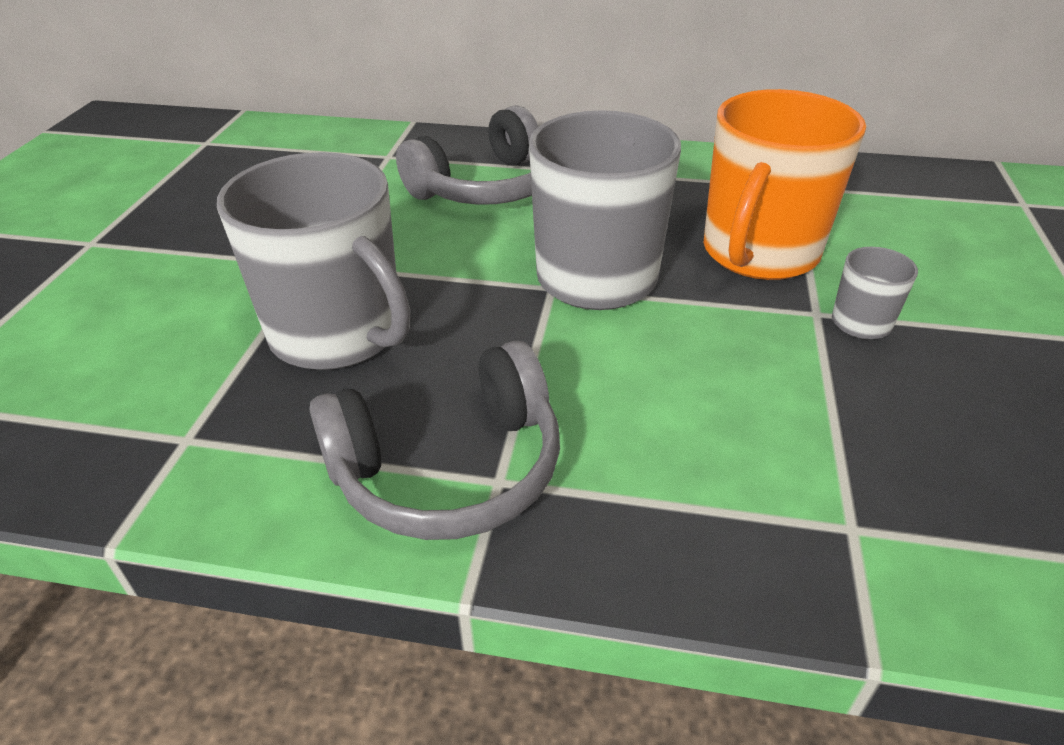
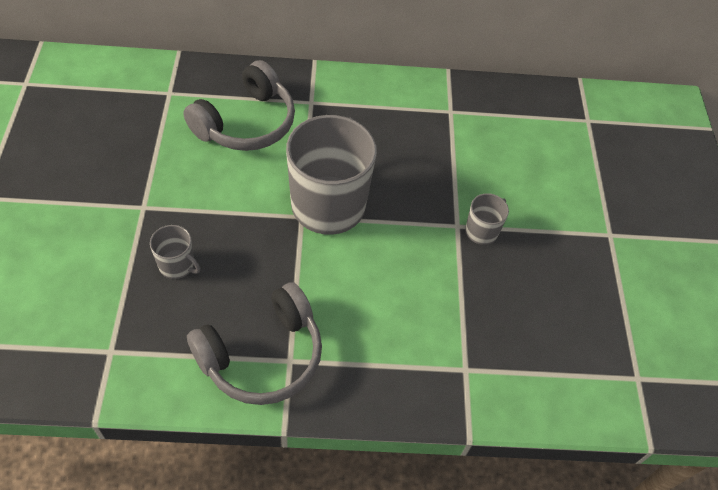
camera: 15 degrees left, 15 degrees up
grey mug [217,152,410,370] -> grey mug [150,225,200,279], size x0.45
orange mug [704,89,866,280] -> none

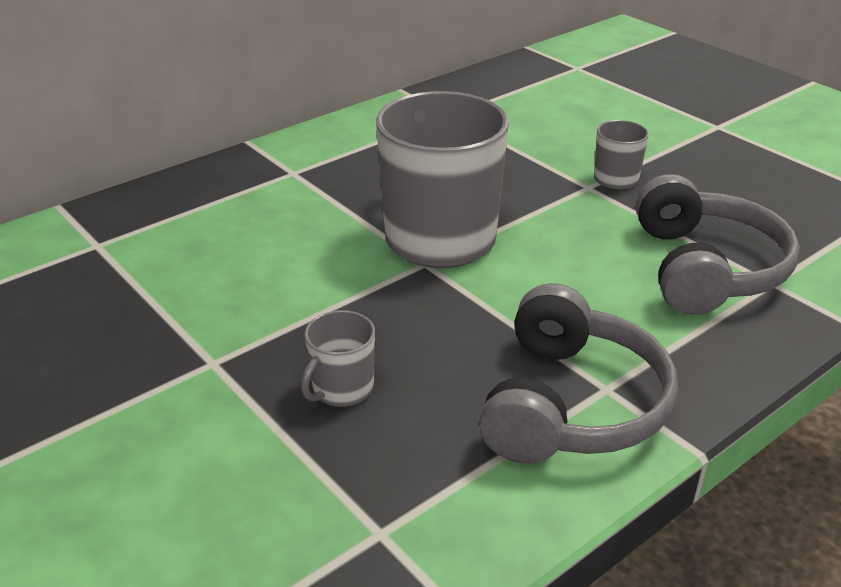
camera: 35 degrees left, 20 degrees down
grey mug [150,225,200,279] -> grey mug turned 135 degrees clockwise [301,310,375,407]
grey headphones [183,60,295,151] -> grey headphones moved to [636,174,800,315]

